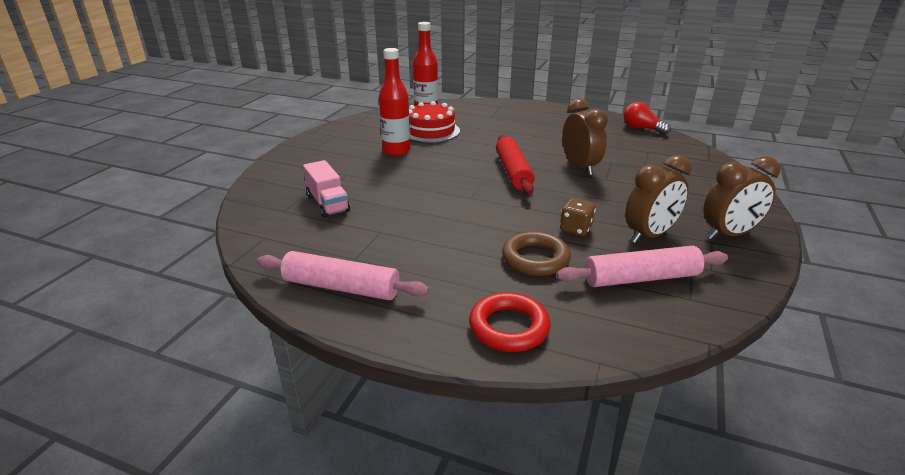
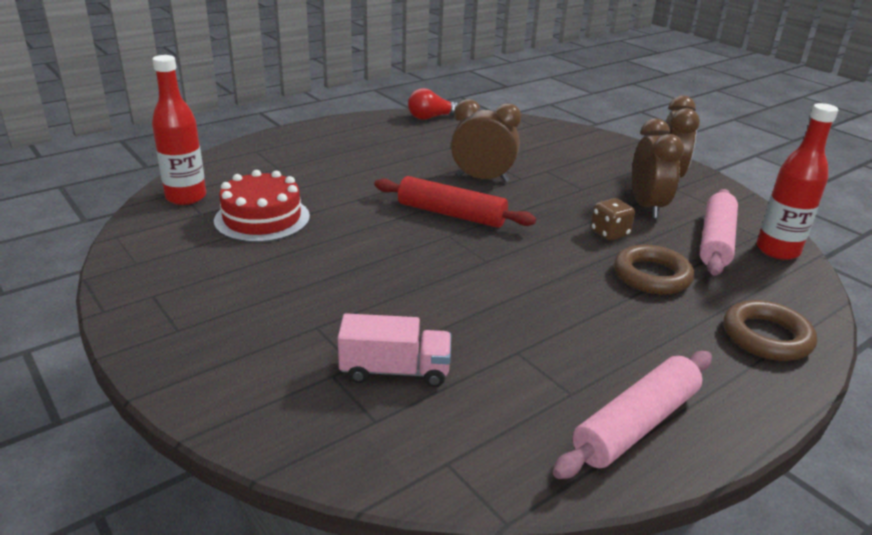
camera: 60 degrees left, 0 degrees up
red bottle [379,48,411,156] -> red bottle moved to [757,103,838,260]
red ring [469,292,551,352] -> brown ring [724,300,817,361]

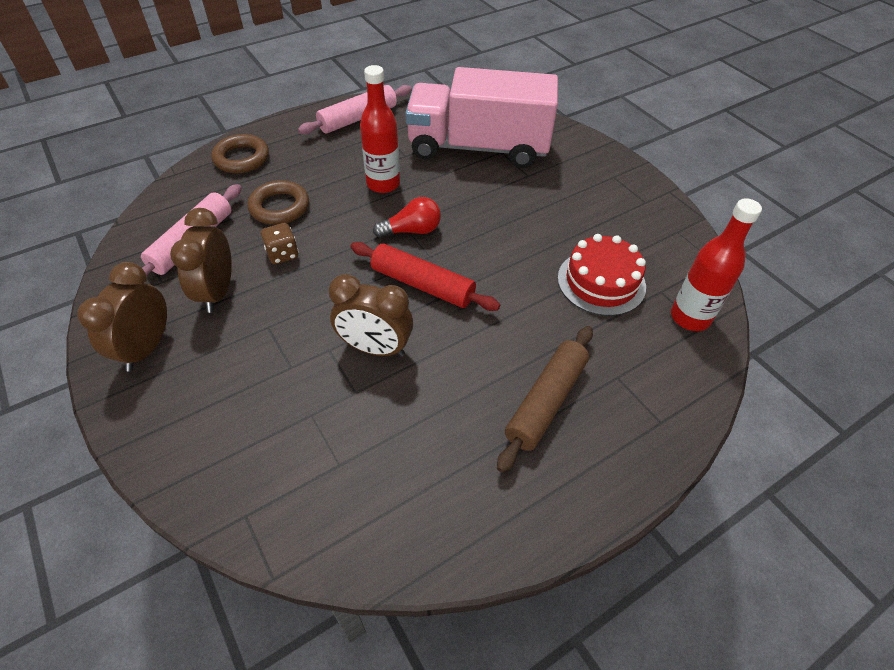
camera: 175 degrees left, 20 degrees up
pink truck [338,313,451,387] -> pink truck [405,67,558,168], size x2.26
red light bulb [408,88,458,120] -> red light bulb moved to [373,197,441,238]
red bottle [757,103,838,260] -> red bottle moved to [360,65,400,193]
none -> brown rolling pin [497,326,593,473]

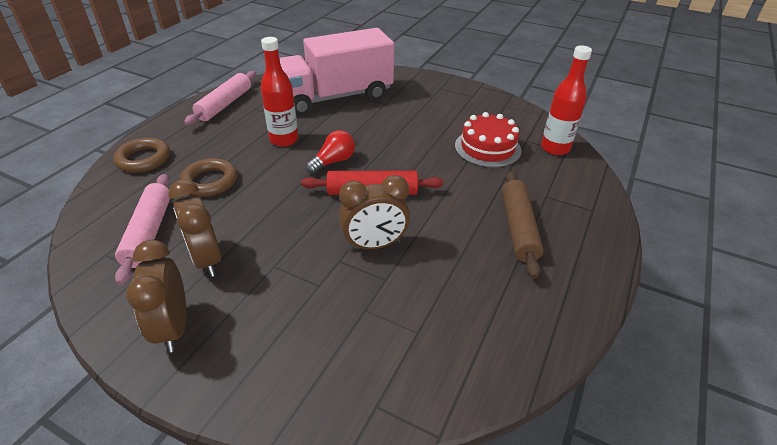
camera: 30 degrees left, 10 degrees down
brown dice [261,223,299,264] -> none

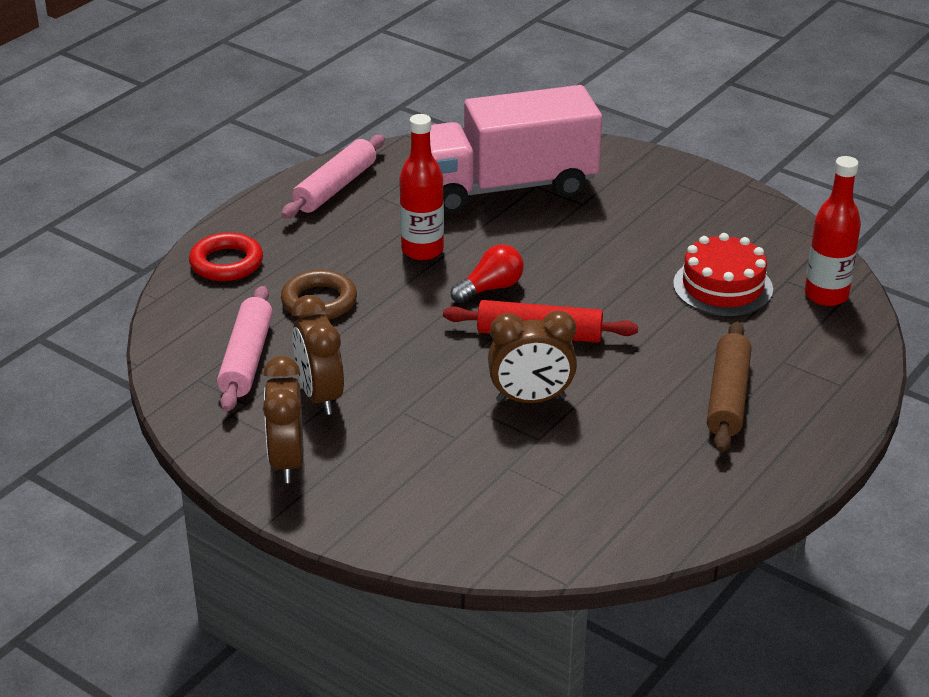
camera: 10 degrees right, 5 degrees down
brown ring [113,137,170,173] -> red ring [189,232,263,281]

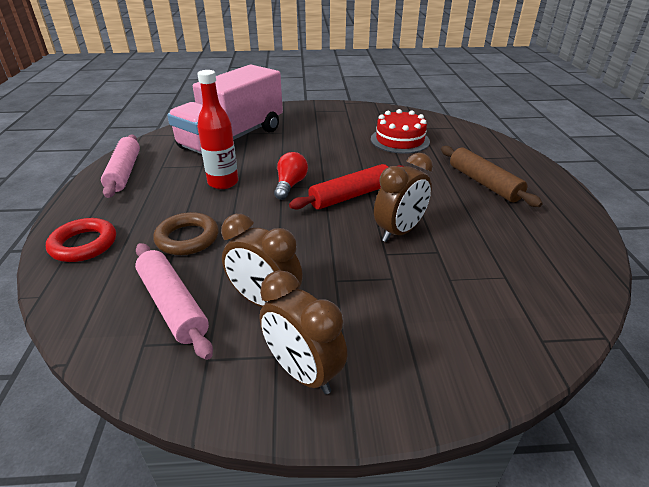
camera: 40 degrees left, 0 degrees up
red bottle [805,156,861,306] -> none

